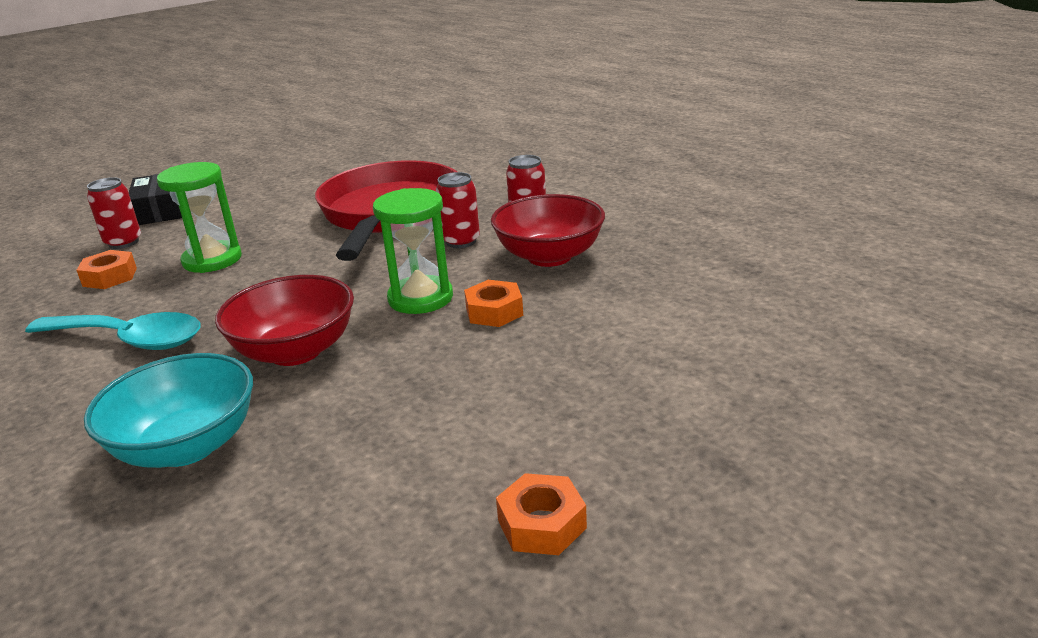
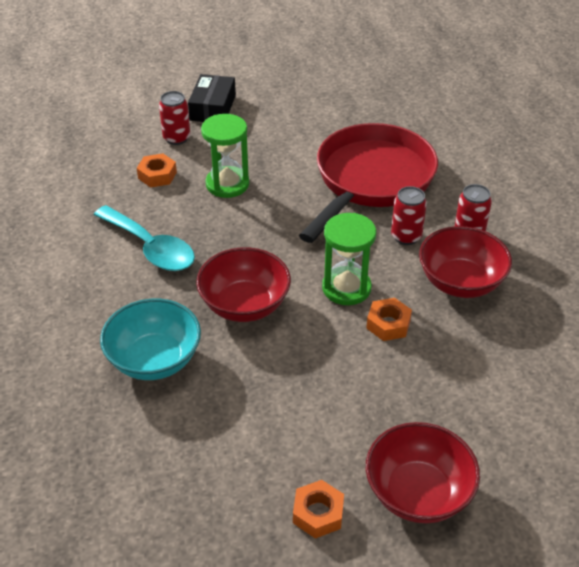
camera: 25 degrees right, 15 degrees up
none -> red bowl [366,422,480,523]

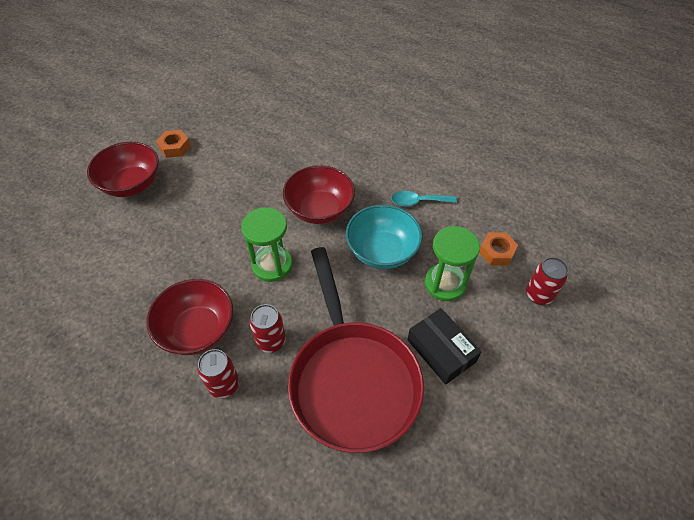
camera: 135 degrees right, 10 degrees up
turquoise spoon [94,205,195,271] -> turquoise spoon [391,191,457,207], size x0.61
turquoise bowl [100,299,201,380] -> turquoise bowl moved to [346,205,423,269]
black box [188,74,236,122] -> black box moved to [407,308,481,385]
orange nut [366,298,412,341] -> none

